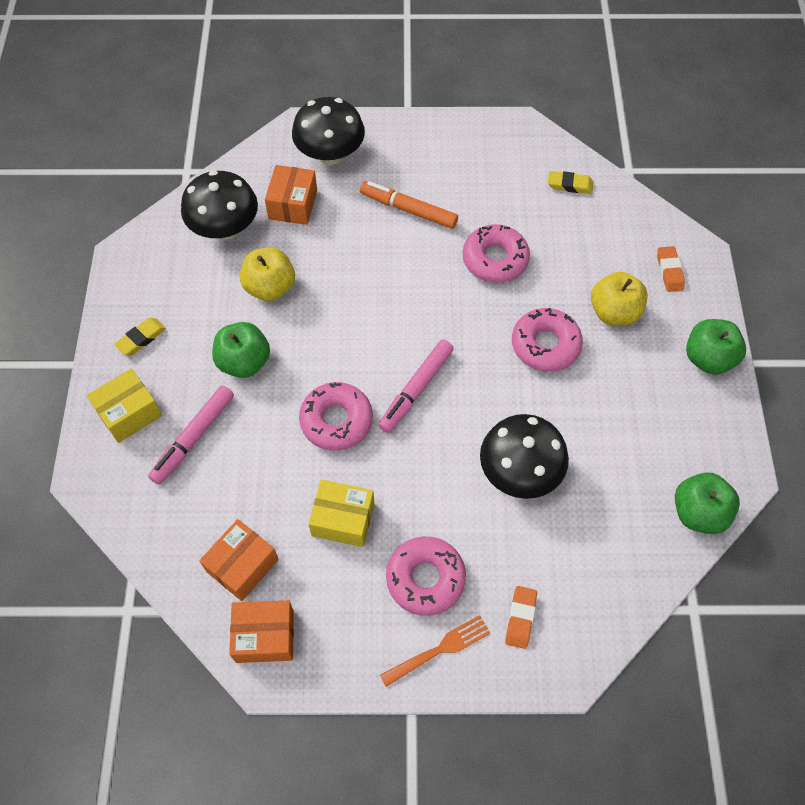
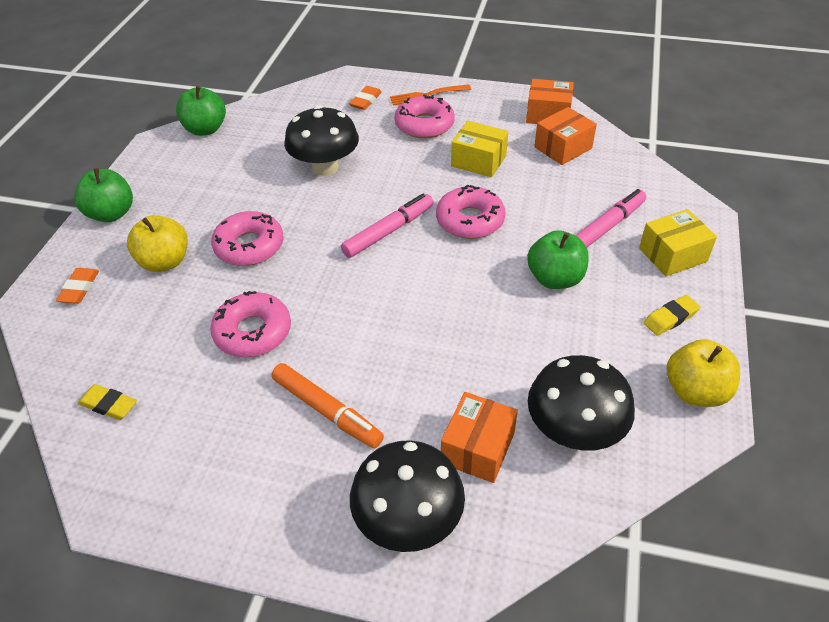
camera: 165 degrees left, 15 degrees down
yellow apple [240,248,295,301] -> yellow apple moved to [667,339,740,407]

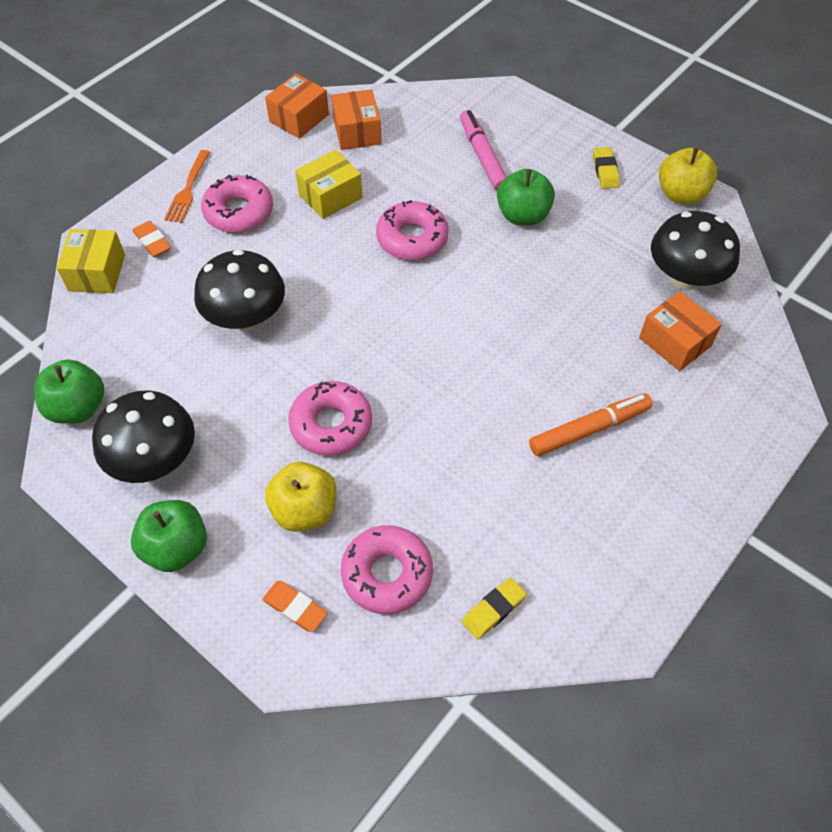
camera: 65 degrees left, 10 degrees up
pink donut [210,291,291,357] -> pink donut moved to [341,525,433,614]
pink marker [341,194,434,258] -> none
black mushroom [350,440,465,552] -> black mushroom moved to [92,390,195,483]
yellow box [639,209,717,277] -> yellow box moved to [57,229,125,293]

